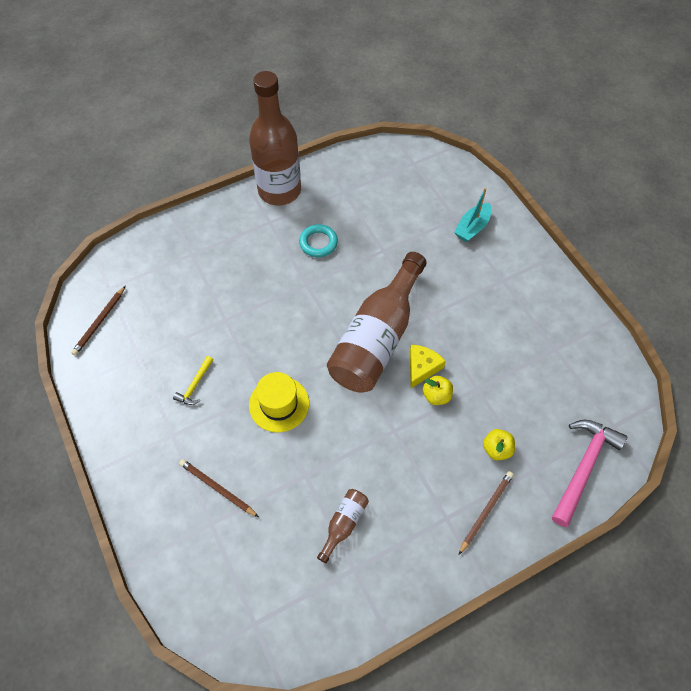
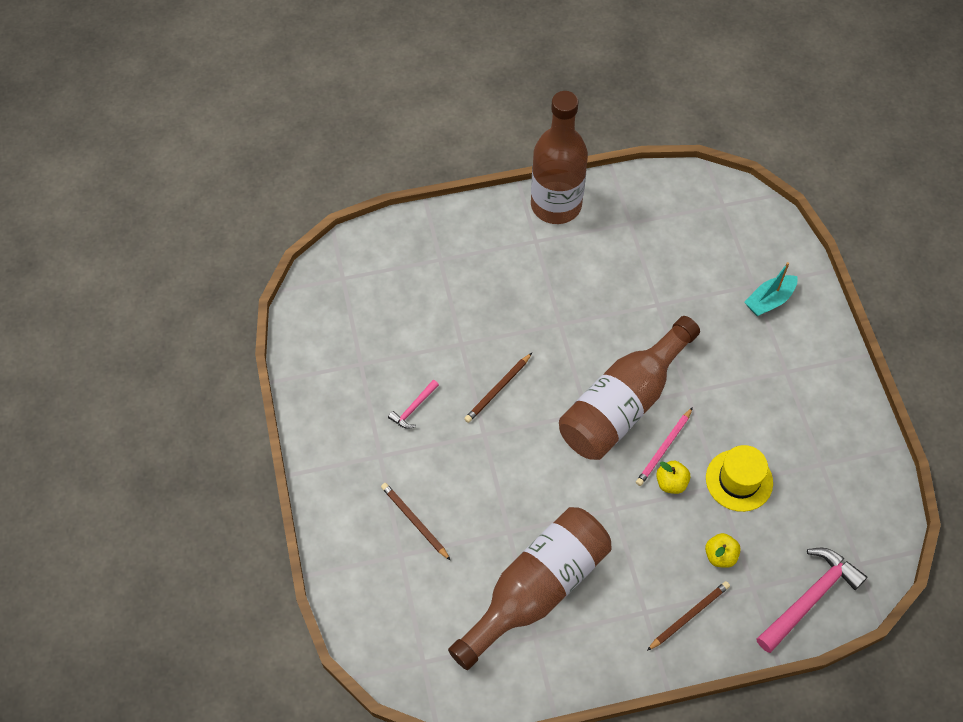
camera: 15 degrees right, 0 degrees up
brown pencil [71,285,126,356] -> brown pencil moved to [464,353,532,423]
yellow hammer [173,356,213,405] -> pink hammer [388,380,439,429]
yellow hat [249,372,309,432] -> yellow hat moved to [706,445,773,512]
turquoise ring [299,224,338,257] -> none
brown bottle [317,489,369,563] -> brown bottle [448,507,612,670], size x2.40
yellow cheese [410,345,446,388] -> pink pencil [636,407,693,486]

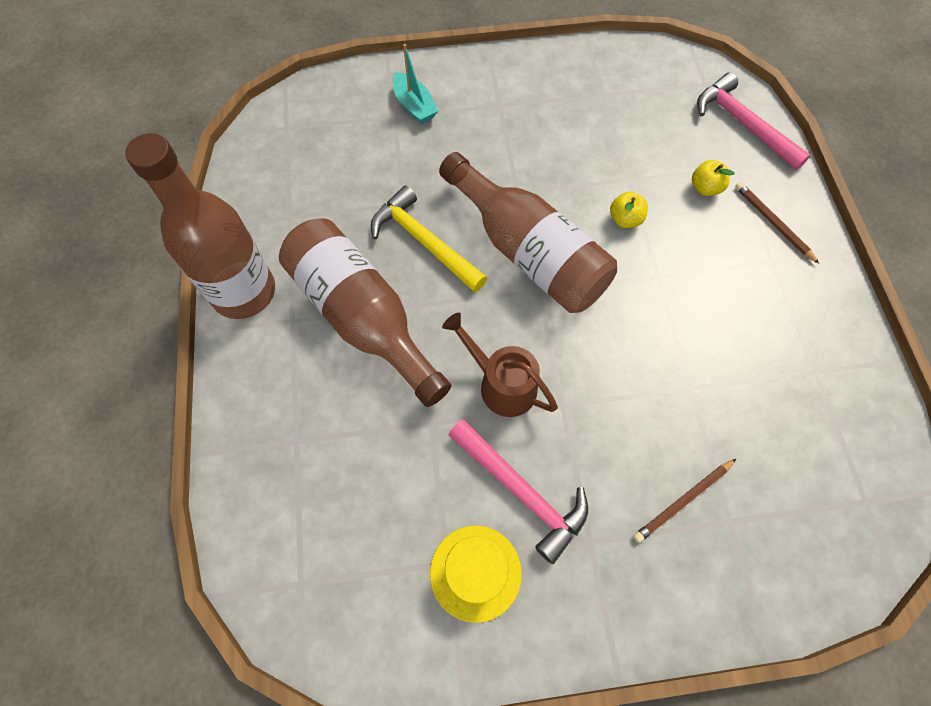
camera: 85 degrees left, 5 degrees up
pink hammer [388,380,439,429] -> pink hammer [448,419,588,564], size x1.99
brown bottle [448,507,612,670] -> brown bottle moved to [279,218,451,407]
brown pencil [464,353,532,423] -> brown watering can [442,313,558,417]
pink pencil [636,407,693,486] -> none
yellow hat [706,445,773,512] -> yellow hat moved to [430,525,522,623]
none -> yellow hammer [371,185,487,293]

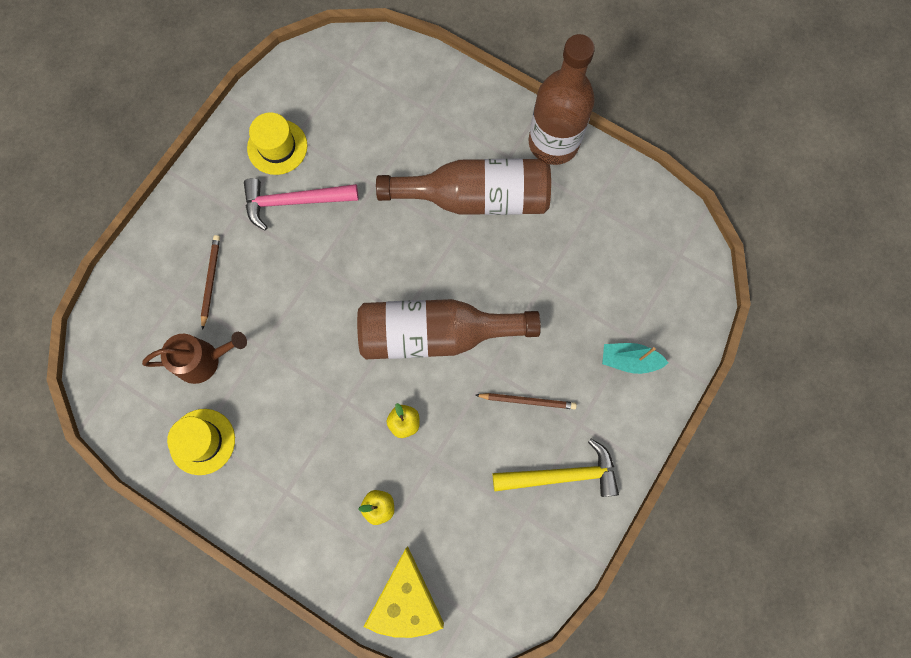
camera: 130 degrees right, 10 degrees up
yellow hammer [371,185,487,293] -> yellow hammer moved to [493,439,619,497]
brown watering can [442,313,558,417] -> brown watering can moved to [142,332,247,384]
pink hammer [697,72,811,170] -> yellow cheese [364,546,444,638]
brown pencil [735,182,819,264] -> brown pencil moved to [476,393,577,410]
none -> yellow hat [167,409,235,475]

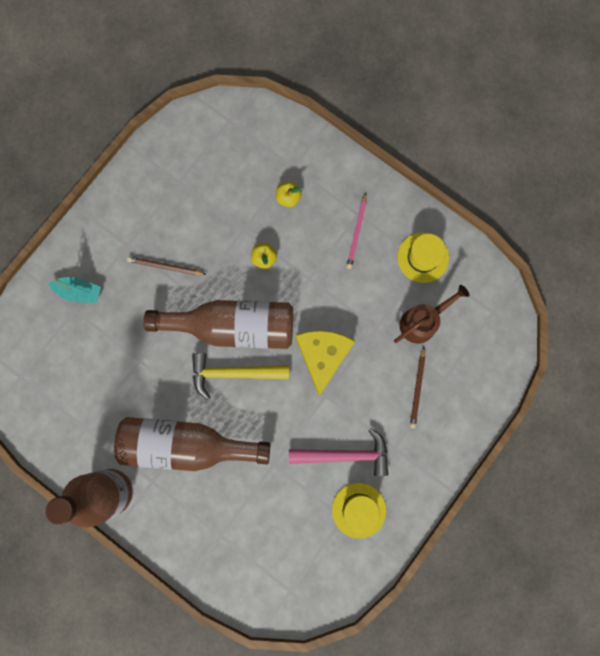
camera: 175 degrees left, 5 degrees up
brown watering can [142,332,247,384] -> brown watering can turned 150 degrees clockwise [394,285,469,344]
yellow cheese [364,546,444,638] -> yellow cheese moved to [296,330,355,396]
yellow hammer [493,439,619,497] -> yellow hammer moved to [192,353,289,400]
none -> pink pencil [346,193,366,269]

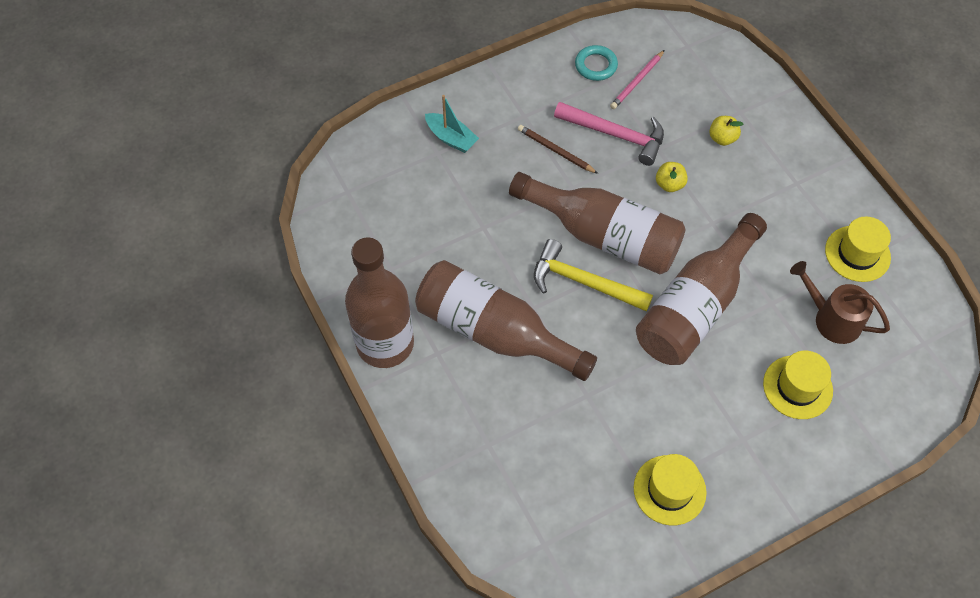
camera: 25 degrees right, 20 degrees down
pink hammer [289,428,389,476] -> pink hammer moved to [554,102,664,166]
yellow cheese [296,330,355,396] -> brown bottle [636,213,767,365]
pink pencil [346,193,366,269] -> pink pencil moved to [610,50,665,109]
brown watering can [394,285,469,344] -> brown watering can turned 135 degrees counterclockwise [790,261,890,344]
brown pencil [410,347,425,428] -> yellow hat [763,351,833,419]
none -> turquoise ring [575,45,618,81]

